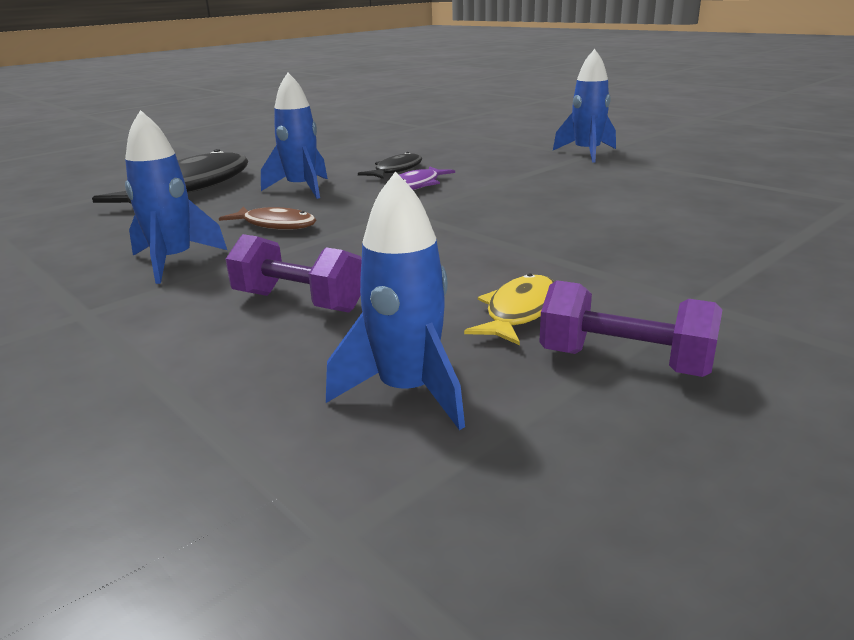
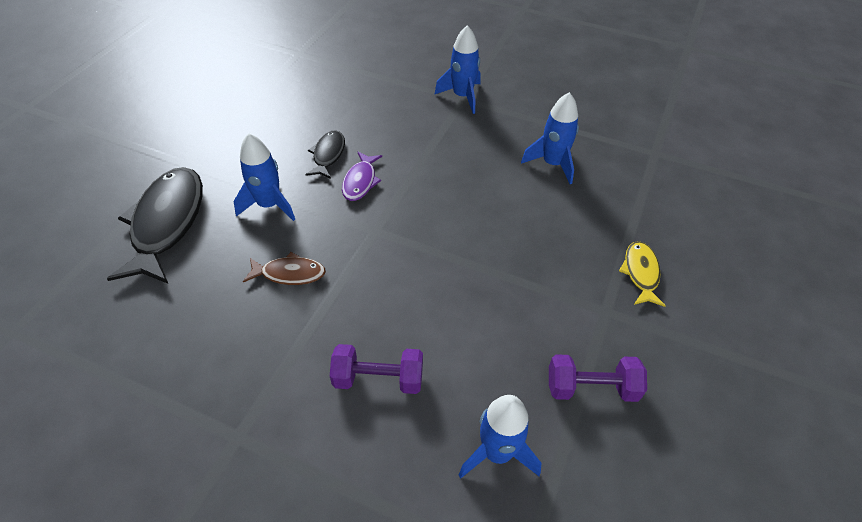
camera: 25 degrees left, 25 degrees up
blue rocket [125,110,227,284] -> blue rocket moved to [521,92,579,184]
yellow fish [464,273,554,345] -> yellow fish moved to [619,241,666,307]

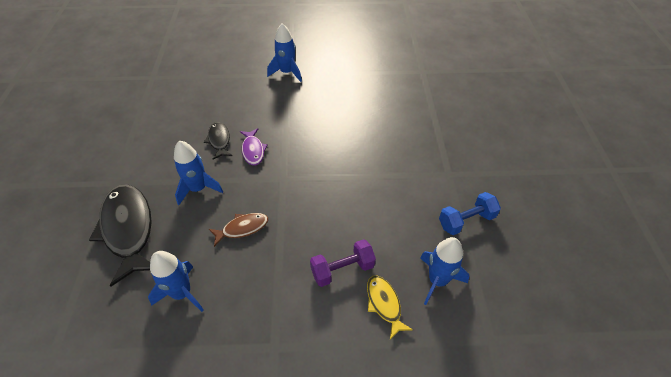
camera: 25 degrees left, 0 degrees up
blue rocket [521,92,579,184] -> blue rocket moved to [148,251,203,312]
purple dumbbell [549,354,647,402] -> blue dumbbell [439,192,501,235]
yellow fish [619,241,666,307] -> yellow fish moved to [367,276,413,339]

